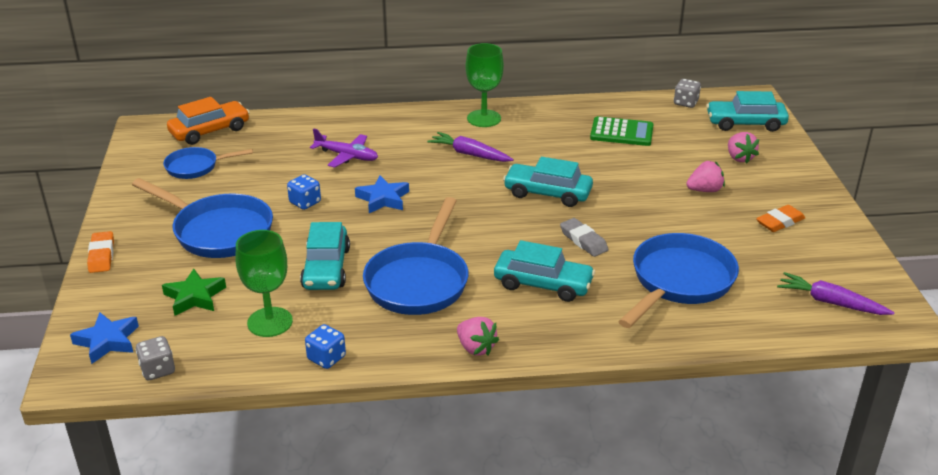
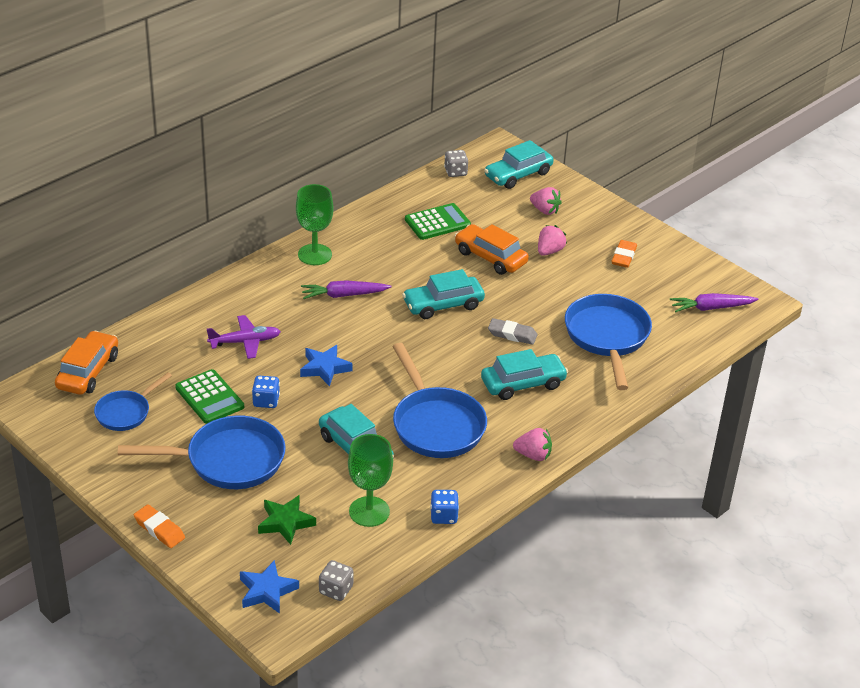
camera: 40 degrees left, 5 degrees up
none -> green calculator [175,369,244,424]
none -> orange car [455,224,529,275]

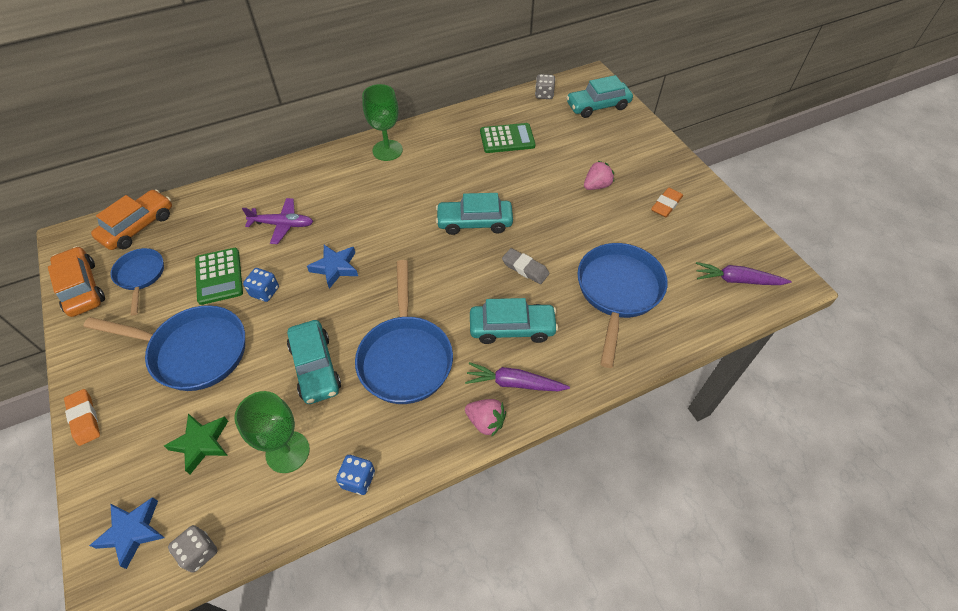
camera: 20 degrees right, 15 degrees up
blue pan [94,372,172,431] -> blue pan turned 105 degrees clockwise [111,248,164,315]
purple carrot [301,280,391,299] -> purple carrot moved to [465,362,570,391]
orange car [455,224,529,275] -> orange car moved to [48,246,105,317]
pink strawberry [530,187,562,215] -> none

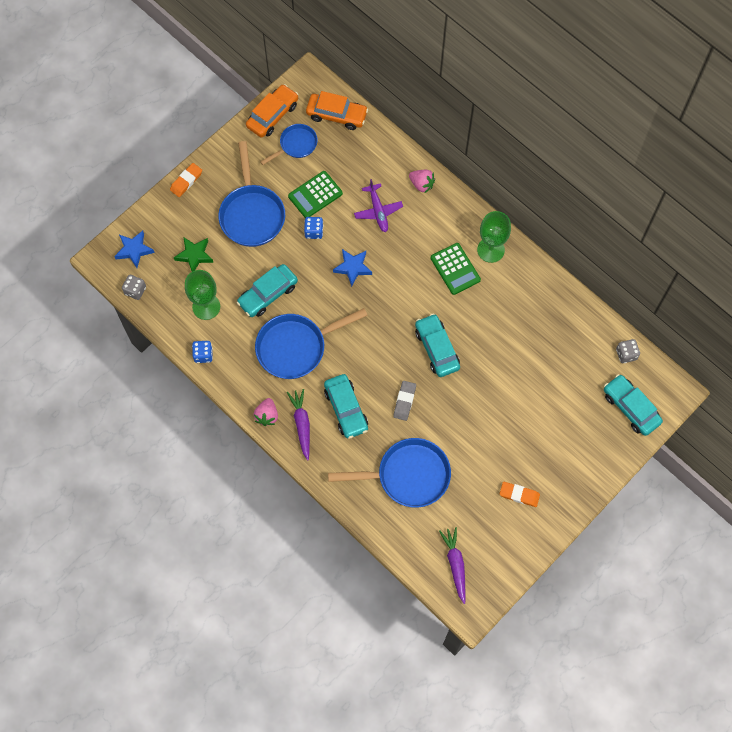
camera: 70 degrees right, 15 degrees up
green calculator [480,123,536,153] -> green calculator moved to [430,243,481,295]
pink strawberry [584,161,614,190] -> pink strawberry moved to [409,170,435,193]

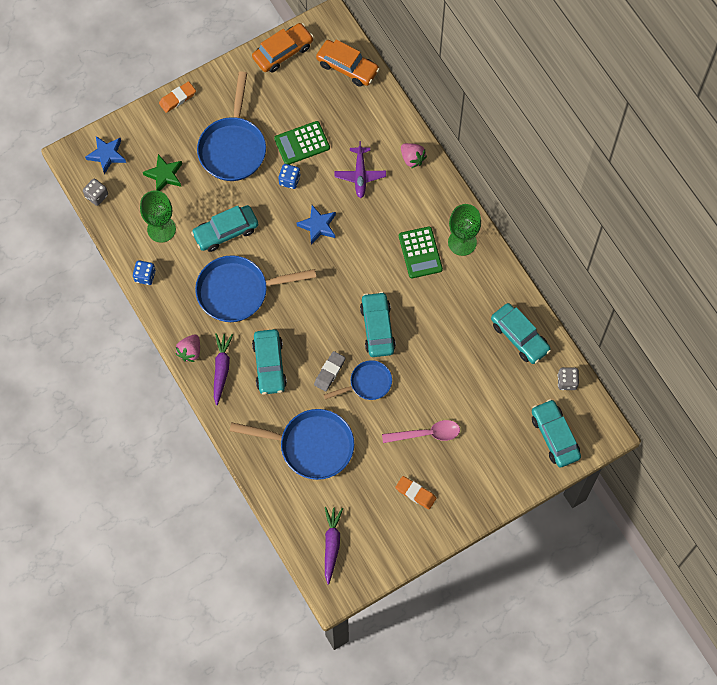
camera: 15 degrees right, 0 degrees up
blue pan [260,124,318,165] -> blue pan moved to [324,360,392,400]
none -> pink spoon [382,420,460,443]
none -> turquoise car [491,303,551,364]

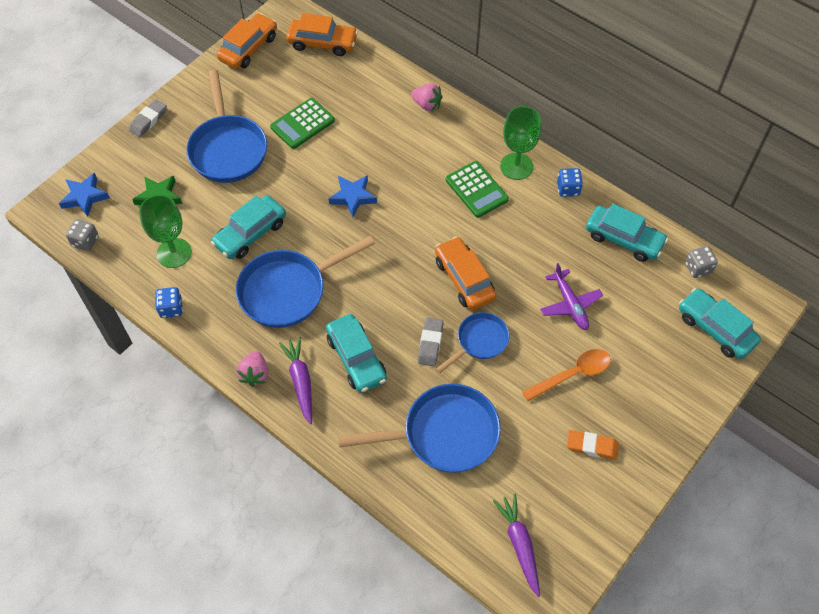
camera: 20 degrees left, 10 degrees down
orange eraser [159,81,196,113] -> grey eraser [129,99,167,137]
blue dice [278,164,301,189] -> blue dice moved to [557,168,583,197]
purple plane [335,141,386,198] -> purple plane moved to [540,263,603,330]
turquoise car [360,292,396,357] -> orange car [435,237,497,310]
pink spoon [382,420,460,443] -> orange spoon [522,349,611,401]

